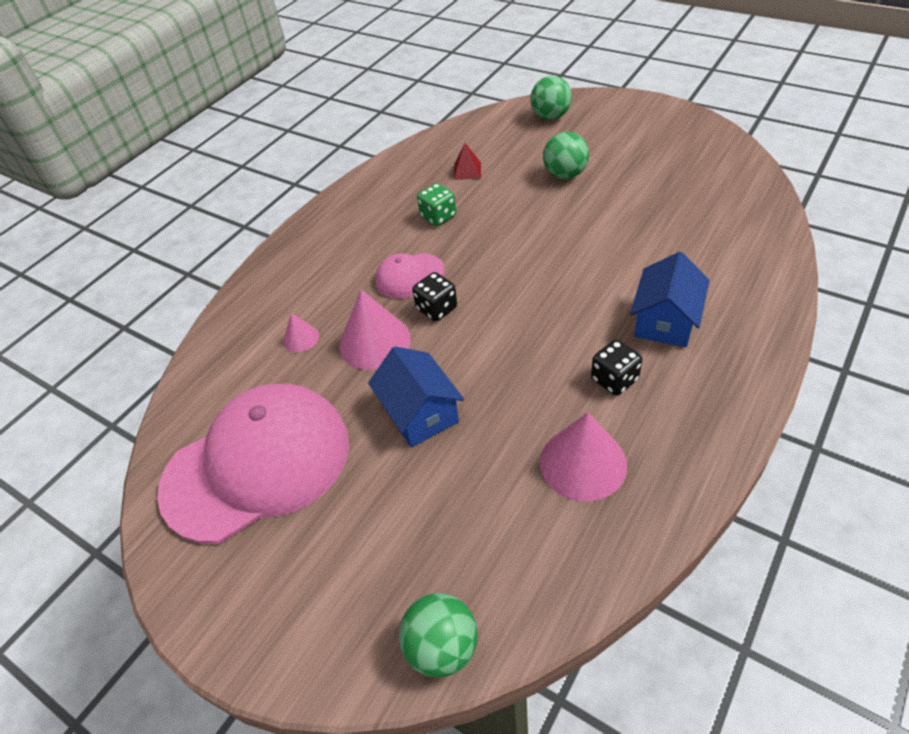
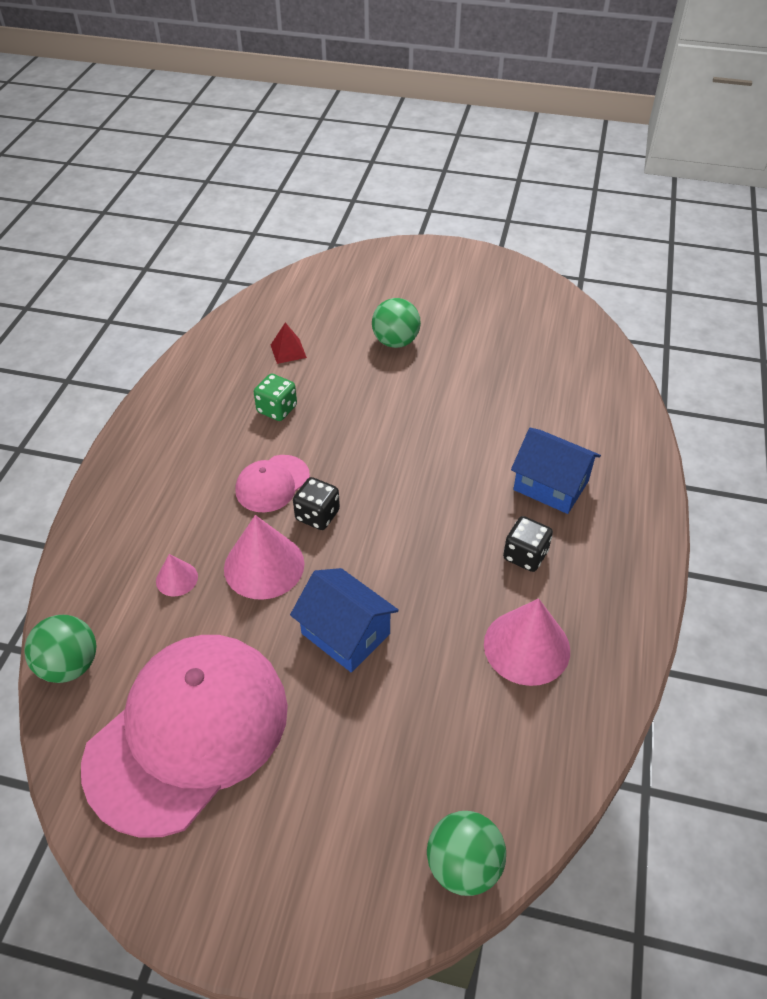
camera: 25 degrees left, 0 degrees up
green ball [530,76,572,120] -> green ball moved to [24,615,96,683]
blue house [630,252,710,347] -> blue house turned 60 degrees counterclockwise [511,428,601,514]

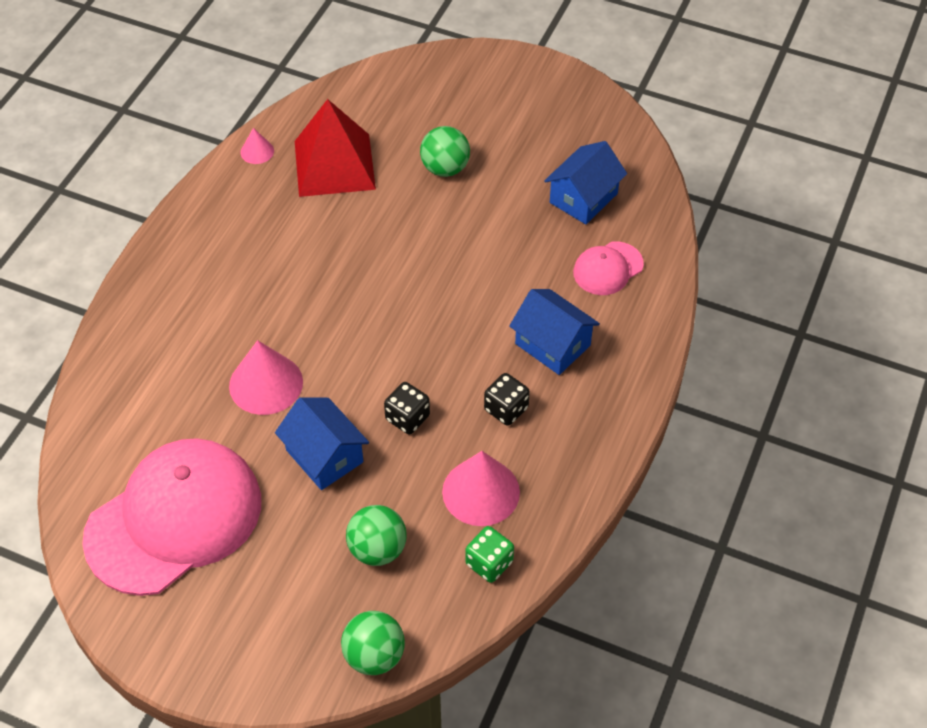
camera: 10 degrees right, 5 degrees up
green ball [24,615,96,683] -> green ball moved to [346,505,407,566]
pink cone [156,554,198,596] -> pink cone moved to [241,128,274,164]
pink cap [235,455,310,513] -> pink cap moved to [573,241,644,295]
green dice [254,374,297,421] -> green dice moved to [466,526,514,583]
red pyramid [271,322,307,364] -> red pyramid [295,99,376,197], size x2.46
black dice [293,477,340,530] -> black dice moved to [384,382,430,434]
none -> blue house [544,141,627,224]

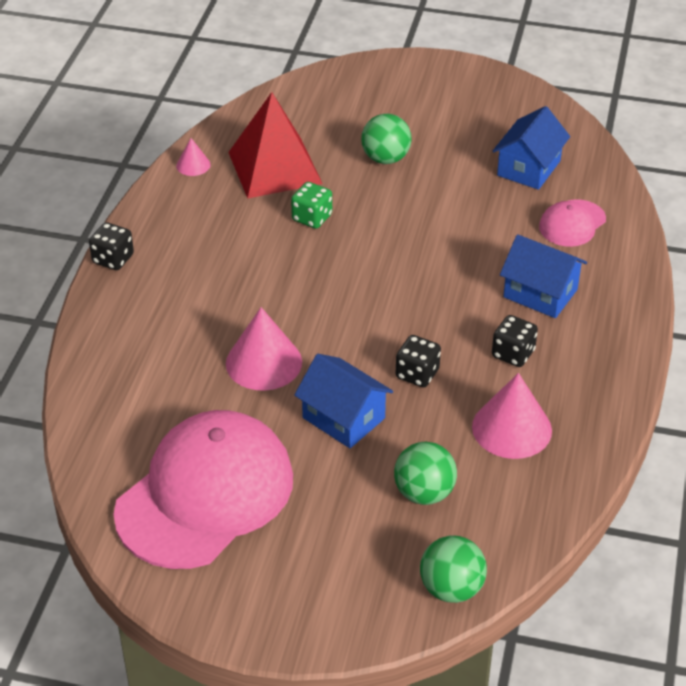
camera: 10 degrees left, 10 degrees down
green dice [466,526,514,583] -> green dice moved to [291,182,332,229]
none -> black dice [89,222,134,270]

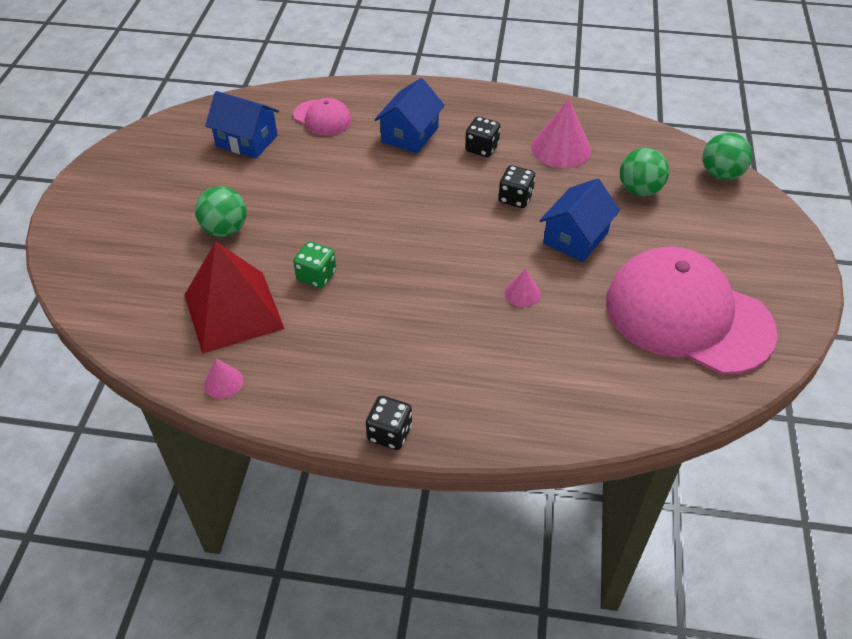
camera: 95 degrees left, 5 degrees up
pink cone [226,307,302,391] -> pink cone [505,269,541,307], size x0.51

